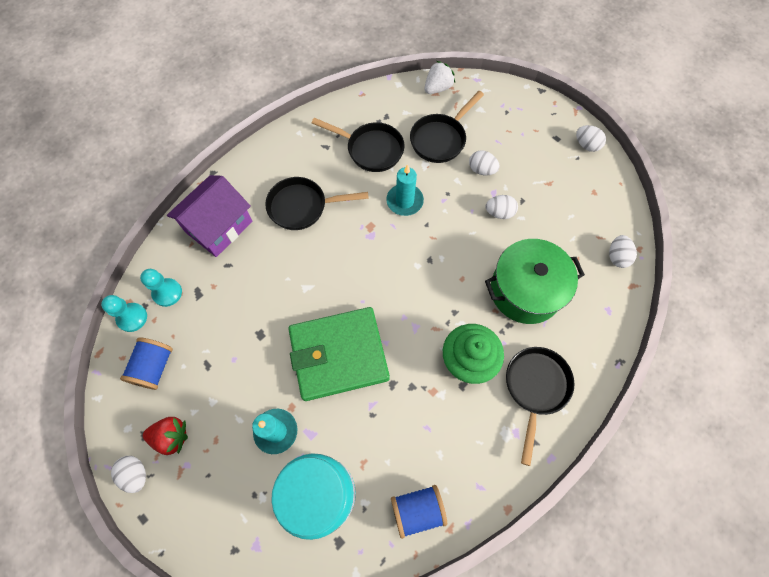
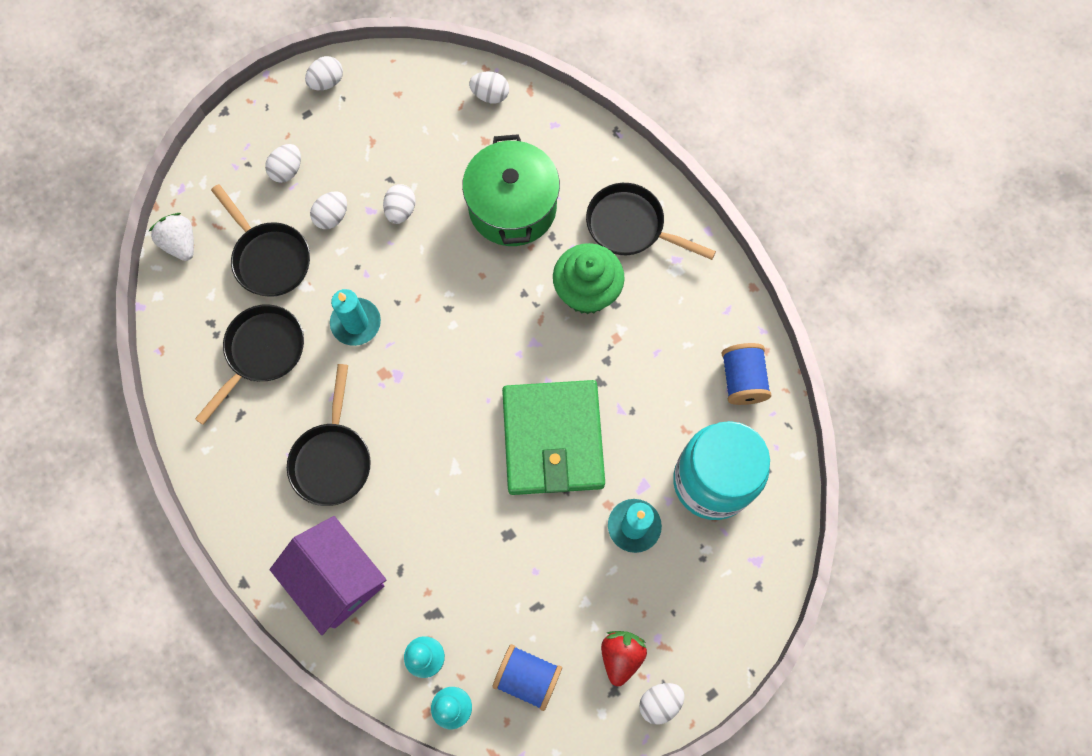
camera: 80 degrees left, 5 degrees up
none -> white egg [265,144,301,183]

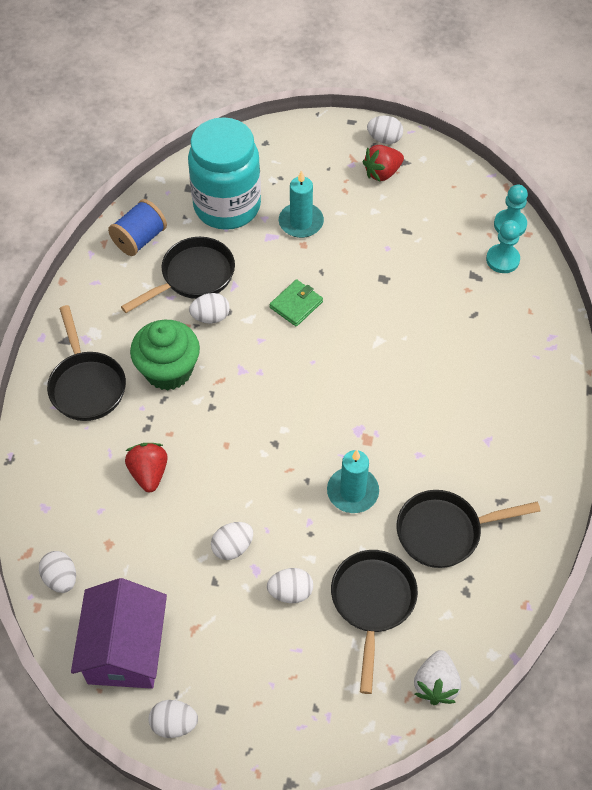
camera: 135 degrees left, 15 degrees down
white egg [265,144,301,183] -> white egg moved to [189,293,230,324]
purple house [270,516,386,635] -> purple house moved to [71,578,167,689]
black pan [287,364,371,506] -> black pan moved to [121,237,235,313]
green pot [462,134,560,246] -> red strawberry [125,443,168,492]
blue spool [492,644,562,711] -> none
green wallet [502,380,605,495] -> green wallet [270,279,323,327], size x0.42

